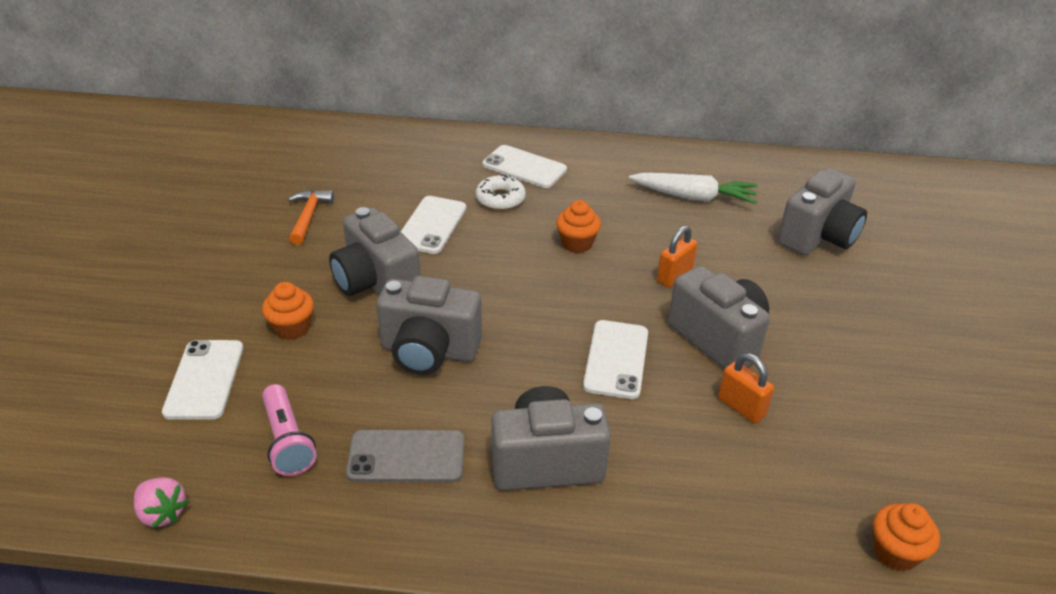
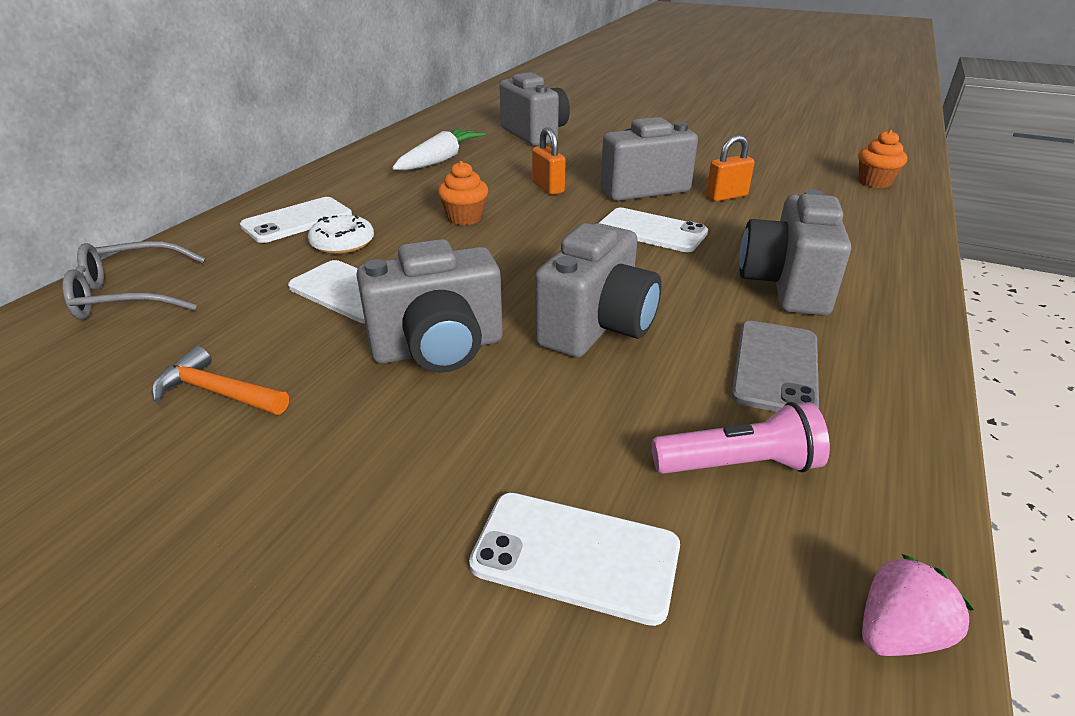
camera: 70 degrees left, 5 degrees down
orange cupcake [262,282,314,340] -> none
none -> grey glasses [62,241,205,320]

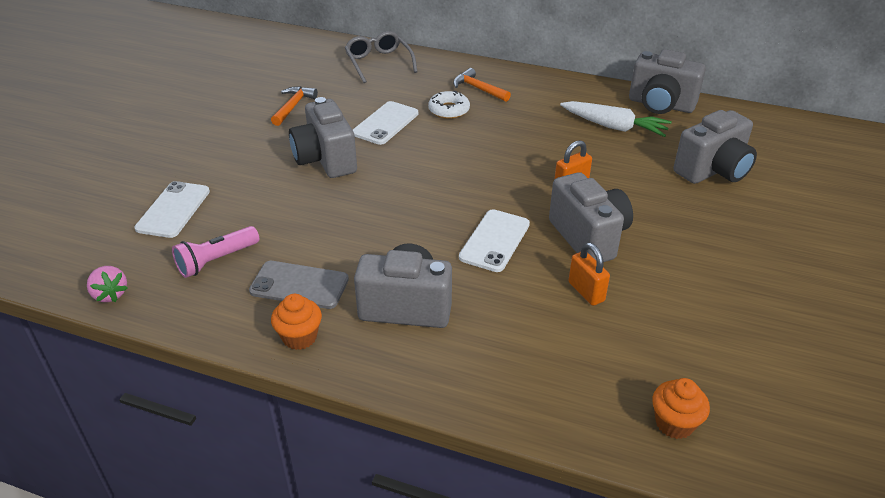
camera: 85 degrees right, 5 degrees up
white phone [240,197,352,243] -> orange hammer [453,68,511,102]
orange cupcake [438,161,488,225] -> orange cupcake moved to [271,294,322,350]
grey camera [535,223,662,358] -> grey camera moved to [629,49,706,114]
pink flashlight [652,402,830,474] -> pink flashlight turned 60 degrees clockwise [172,226,259,278]

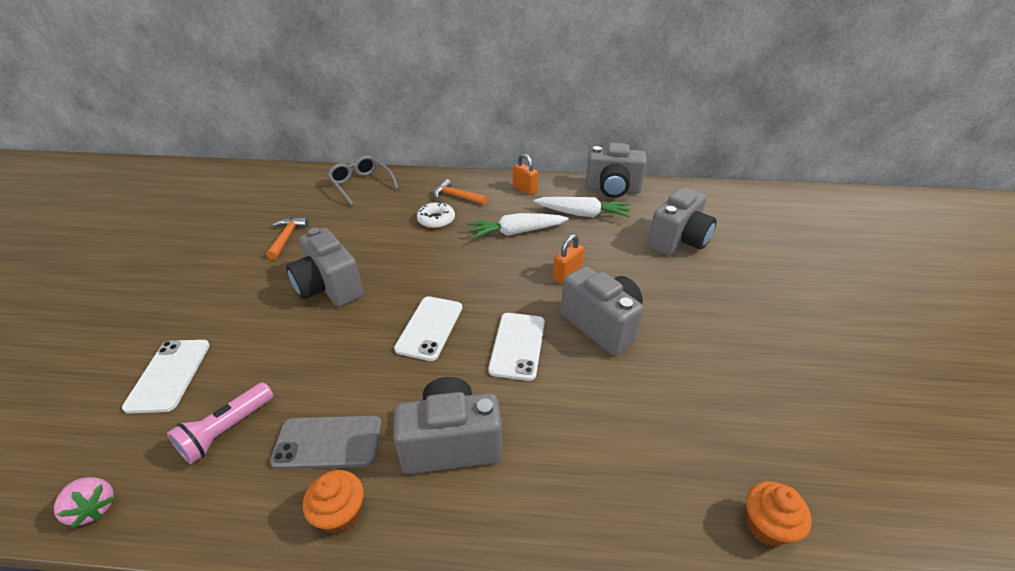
camera: 15 degrees left, 0 degrees up
white phone [353,101,418,145] -> white phone moved to [394,296,462,361]
orange padlock [569,242,610,306] -> orange padlock moved to [513,153,538,195]
none -> white carrot [467,213,569,239]

